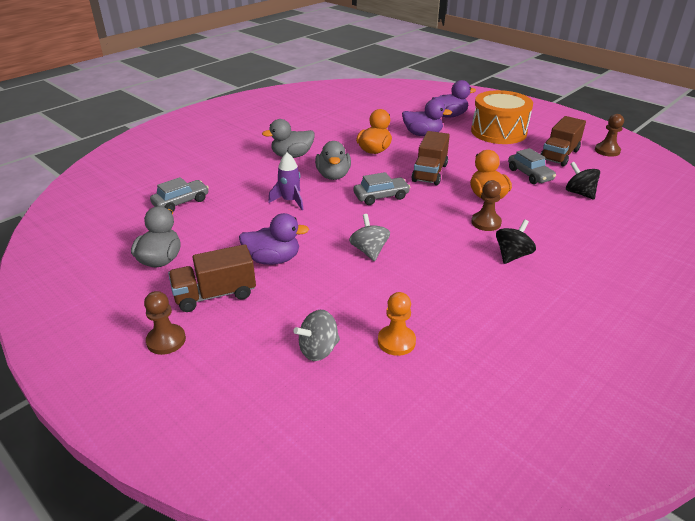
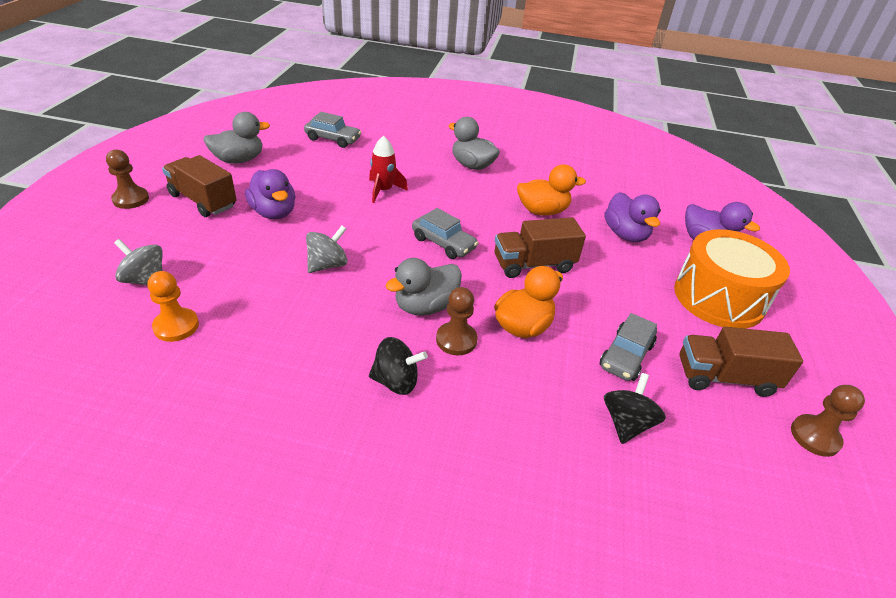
camera: 55 degrees right, 5 degrees up
purple rocket [268,153,304,210] -> red rocket [369,136,408,203]
grey duck [315,141,351,180] -> grey duck moved to [385,258,462,316]

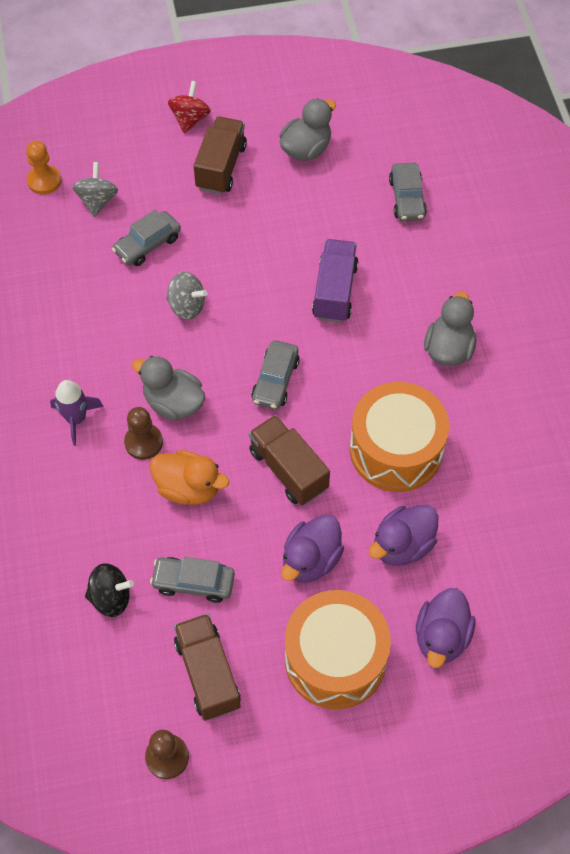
camera: 70 degrees right, 20 degrees up
brown pawn [106,150,149,209] -> red spinning top [168,81,211,134]
orange pawn [148,271,199,342] -> orange pawn moved to [26,141,62,195]
grey duck [203,112,270,164] -> grey duck turned 90 degrees counterclockwise [279,98,336,161]
purple duck [245,169,295,219] -> purple duck moved to [281,514,344,583]
red rocket [369,136,408,203] -> purple truck [312,239,358,323]
black spinning top [369,337,428,395] -> purple rocket [50,380,104,446]
orange duck [517,164,586,216] -> orange drum [350,382,449,492]
none -> grey car [112,209,181,266]

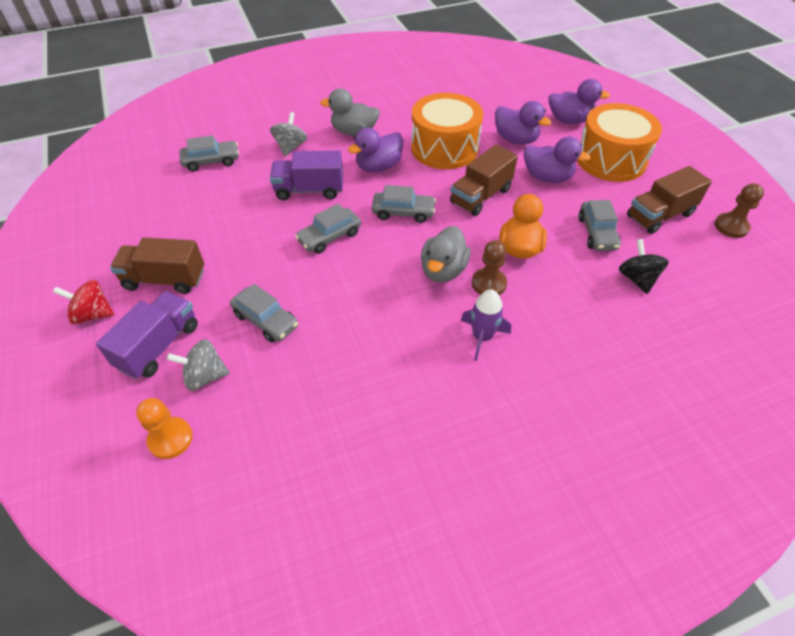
camera: 100 degrees left, 10 degrees down
grey spinning top [166,272,207,320] -> grey spinning top moved to [270,112,307,156]
grey duck [279,98,336,161] -> none
none -> purple truck [96,291,198,379]
none -> grey car [295,204,361,254]
none -> purple duck [348,128,403,172]

